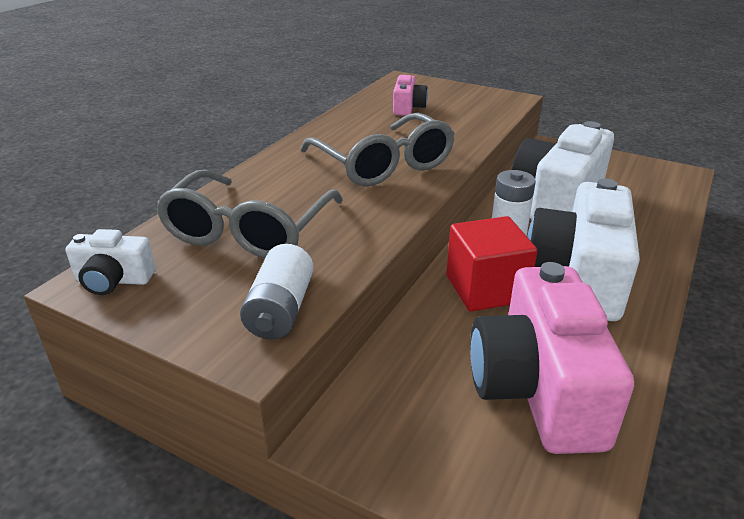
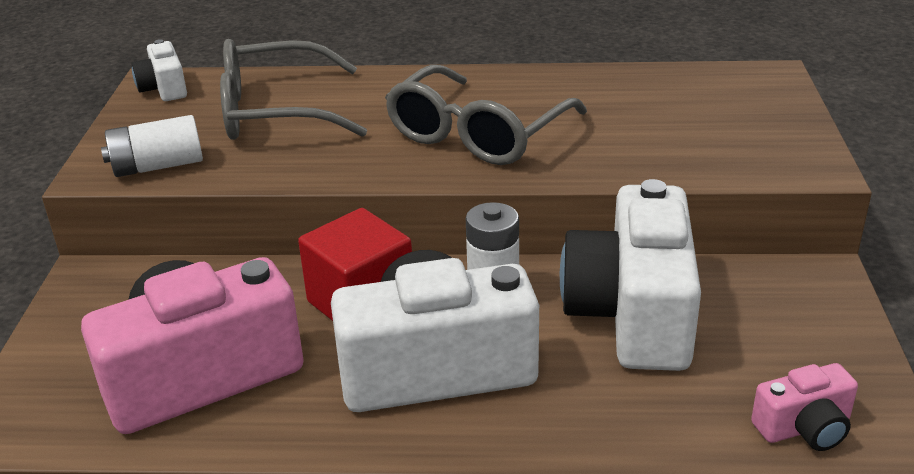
camera: 65 degrees right, 0 degrees up
pink camera [393,75,428,116] -> pink camera moved to [751,363,858,451]
white camera [512,121,614,220] -> white camera turned 90 degrees counterclockwise [560,179,701,371]

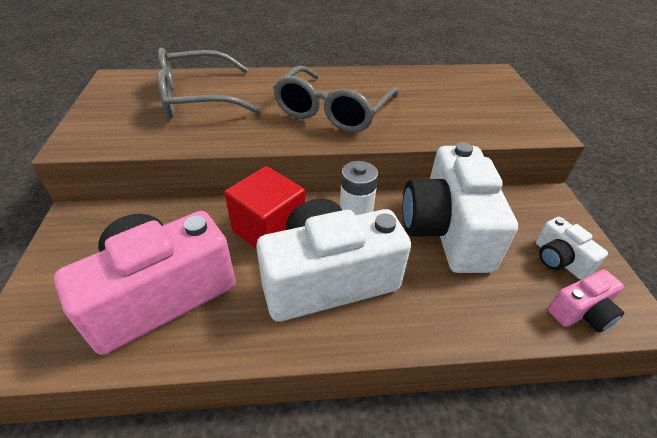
camera: 10 degrees left, 10 degrees up
white battery [101,115,203,177] -> none
white camera [131,39,187,101] -> white camera moved to [536,217,608,280]

